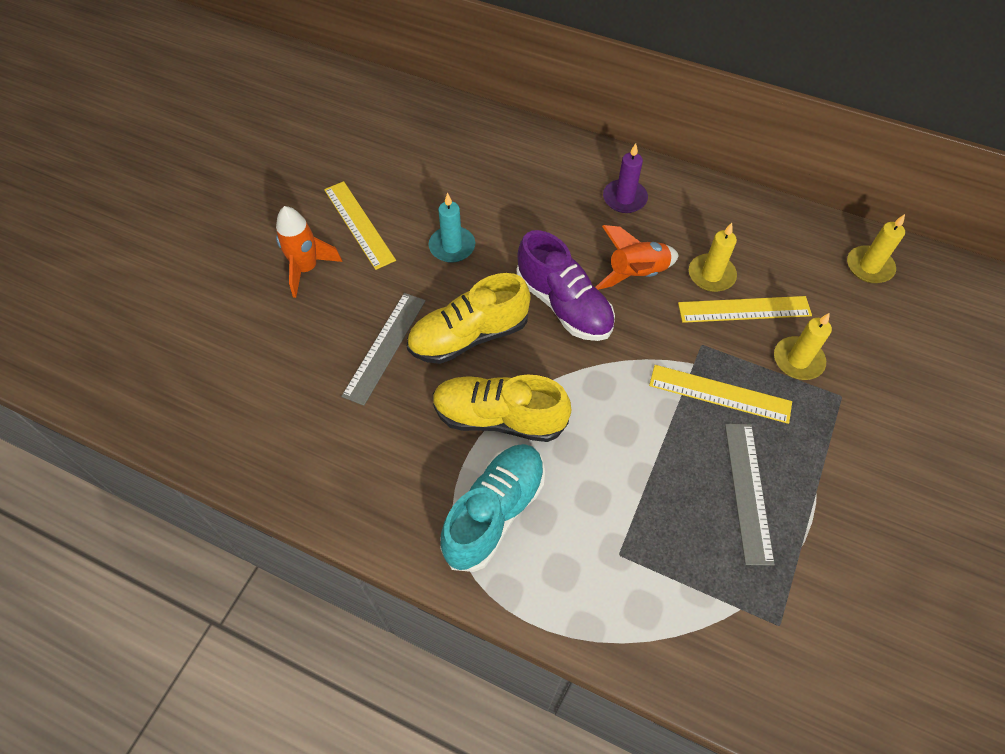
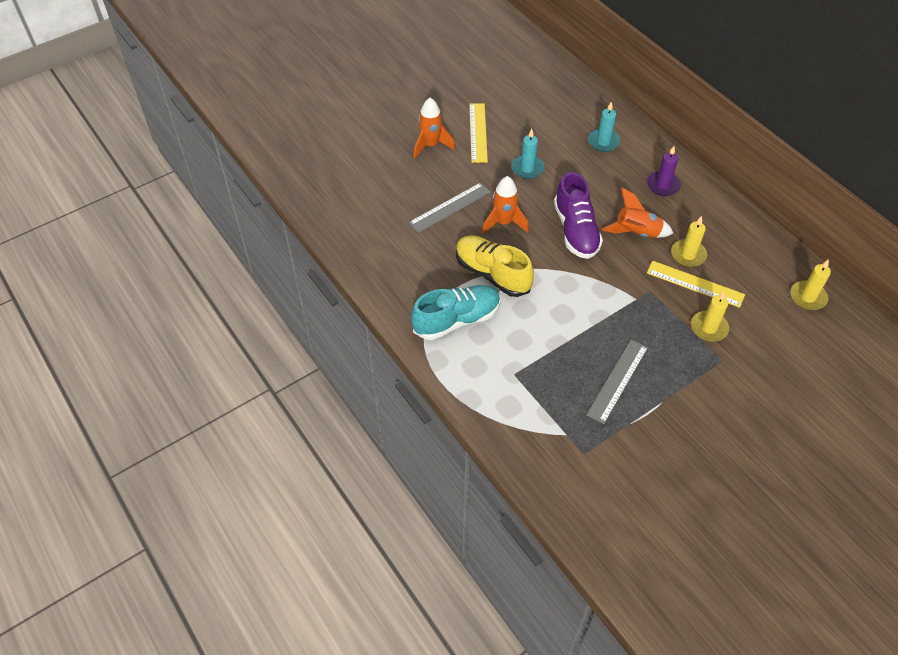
camera: 30 degrees right, 5 degrees down
yellow shoe [407,273,530,364] -> orange rocket [482,176,529,235]
yellow ruler [649,365,792,424] -> none
none -> turquoise candle [588,101,620,152]

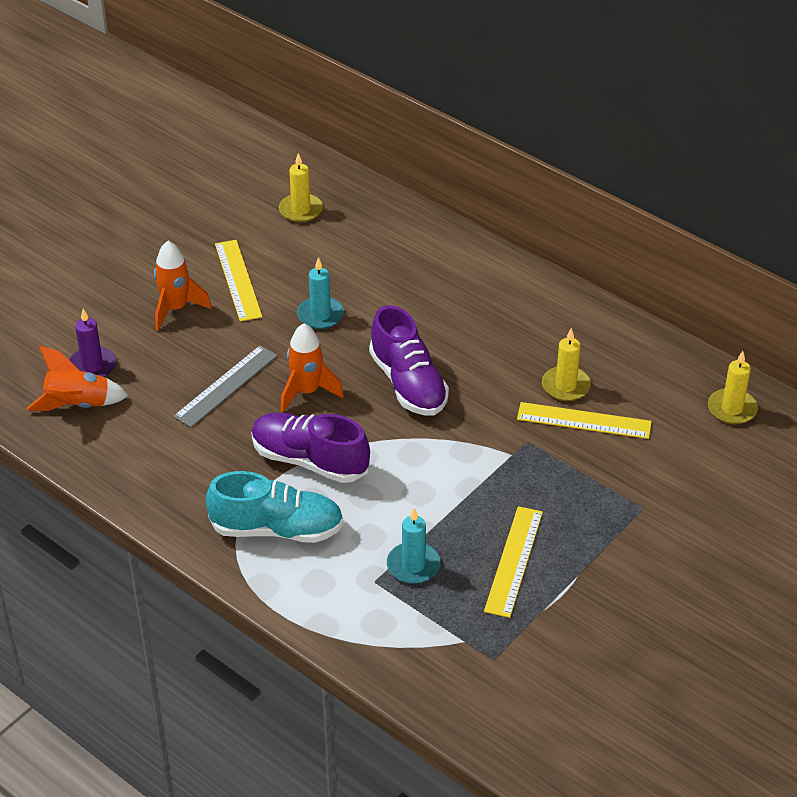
camera: 15 degrees left, 10 degrees down
turquoise shoe [411,285,501,340] -> turquoise shoe turned 45 degrees clockwise [206,471,344,543]
yellow shoe [456,235,534,297] -> purple shoe [251,412,370,483]
grey ruler [587,340,648,424] -> yellow ruler [484,506,543,618]
turquoise candle [588,101,620,152] -> turquoise candle moved to [387,508,441,584]
orange rocket [602,188,673,238] -> orange rocket moved to [27,346,129,411]
purple candle [647,146,681,196] -> purple candle moved to [69,309,116,377]
yellow candle [691,291,729,342] -> yellow candle moved to [279,153,323,223]

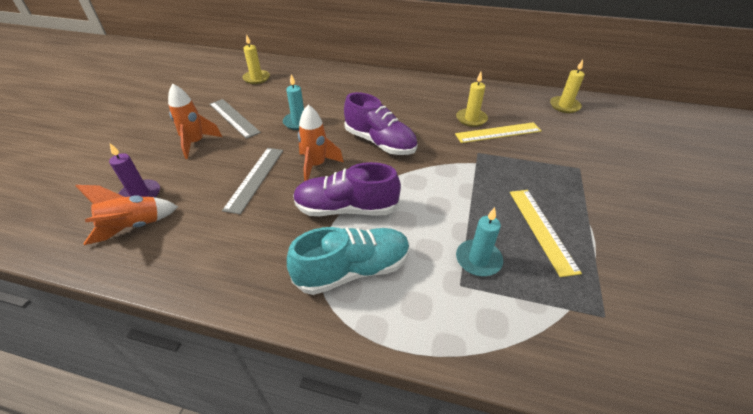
camera: 25 degrees left, 0 degrees up
yellow ruler [215,240,262,322] -> grey ruler [210,99,261,139]

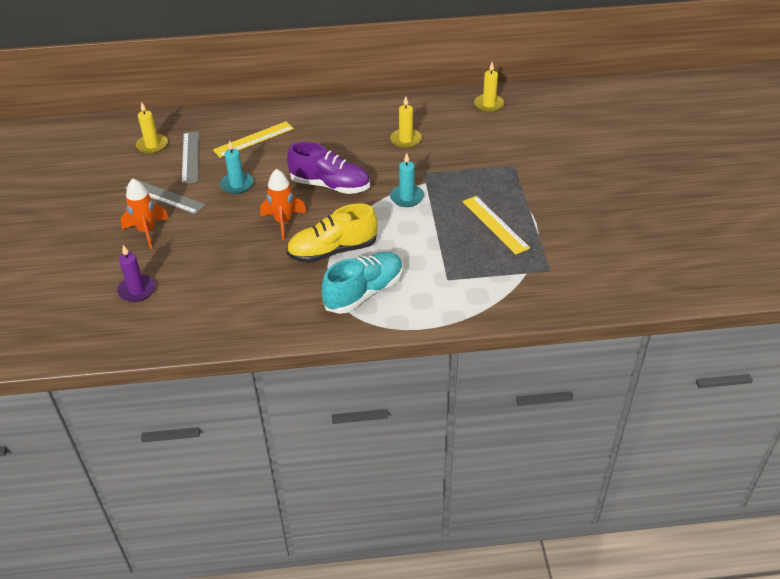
camera: 20 degrees left, 0 degrees up
orange rocket [75,185,178,245] -> none
grey ruler [222,148,283,214] -> grey ruler moved to [181,131,199,184]
purple shoe [293,162,401,216] -> yellow shoe [287,204,378,263]
yellow ruler [455,122,542,143] -> yellow ruler moved to [213,121,294,158]
turquoise candle [456,207,503,276] -> turquoise candle moved to [390,153,424,207]

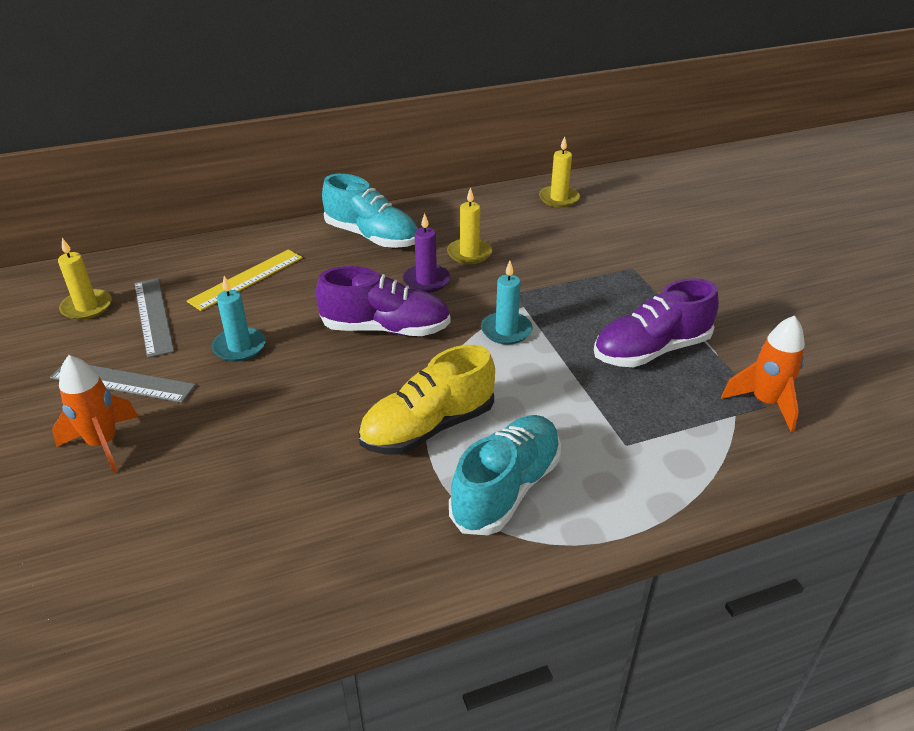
camera: 15 degrees left, 5 degrees down
purple candle [117,245,156,302] -> purple candle moved to [403,213,450,293]
orange rocket [260,169,307,240] -> orange rocket moved to [721,315,805,432]
yellow ruler [462,196,530,254] -> purple shoe [594,278,719,367]
none -> turquoise shoe [322,174,417,248]

